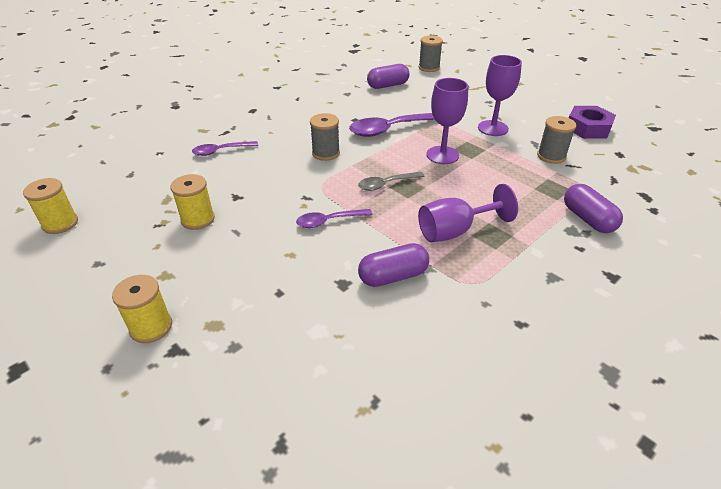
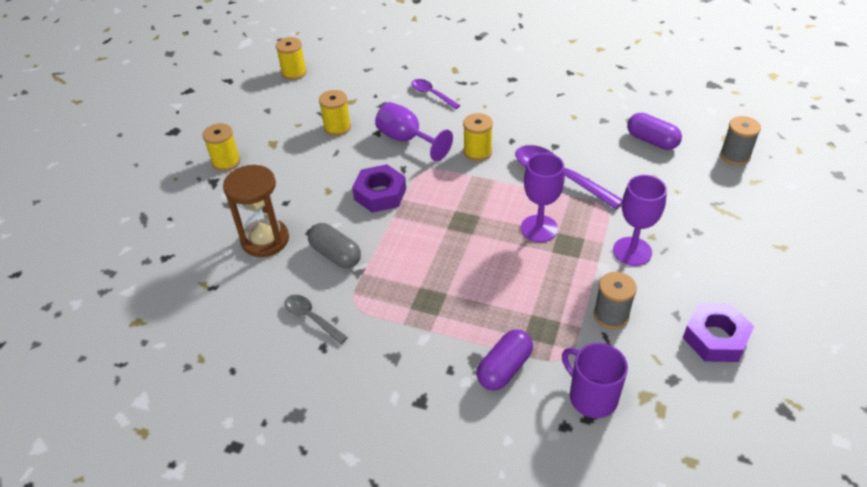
camera: 65 degrees right, 5 degrees up
purple spoon [296,209,372,228] -> purple nut [352,164,406,213]
grey spool [310,113,340,161] -> yellow spool [463,113,493,161]
grey spoon [358,172,424,191] -> grey spoon moved to [284,295,348,344]
purple capsule [358,243,429,287] -> grey capsule [308,223,361,268]
purple goblet [418,184,518,242] -> purple goblet moved to [375,102,453,161]
none -> brown hourglass [223,164,289,257]
none -> purple mug [562,343,628,418]

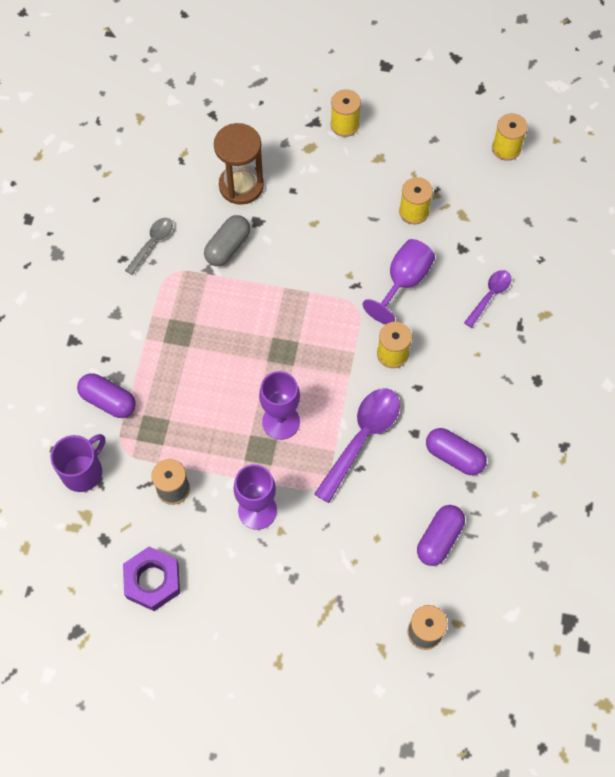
camera: 80 degrees right, 20 degrees up
purple nut [352,164,406,213] -> none
none -> purple capsule [426,428,487,475]

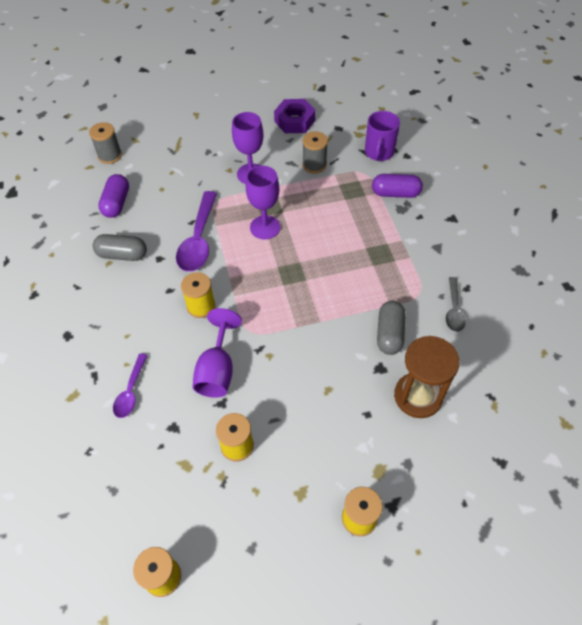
camera: 155 degrees right, 10 degrees down
purple capsule [426,428,487,475] -> grey capsule [93,234,147,261]

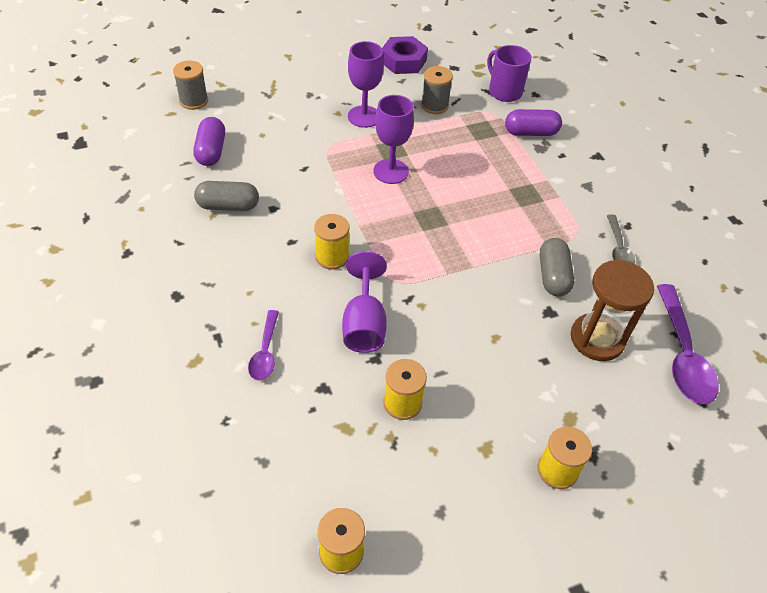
camera: 10 degrees left, 5 degrees down
purple spoon [176,191,217,272] -> purple spoon moved to [657,284,719,404]
purple mug [365,111,400,161] -> purple mug turned 135 degrees clockwise [487,45,531,102]

